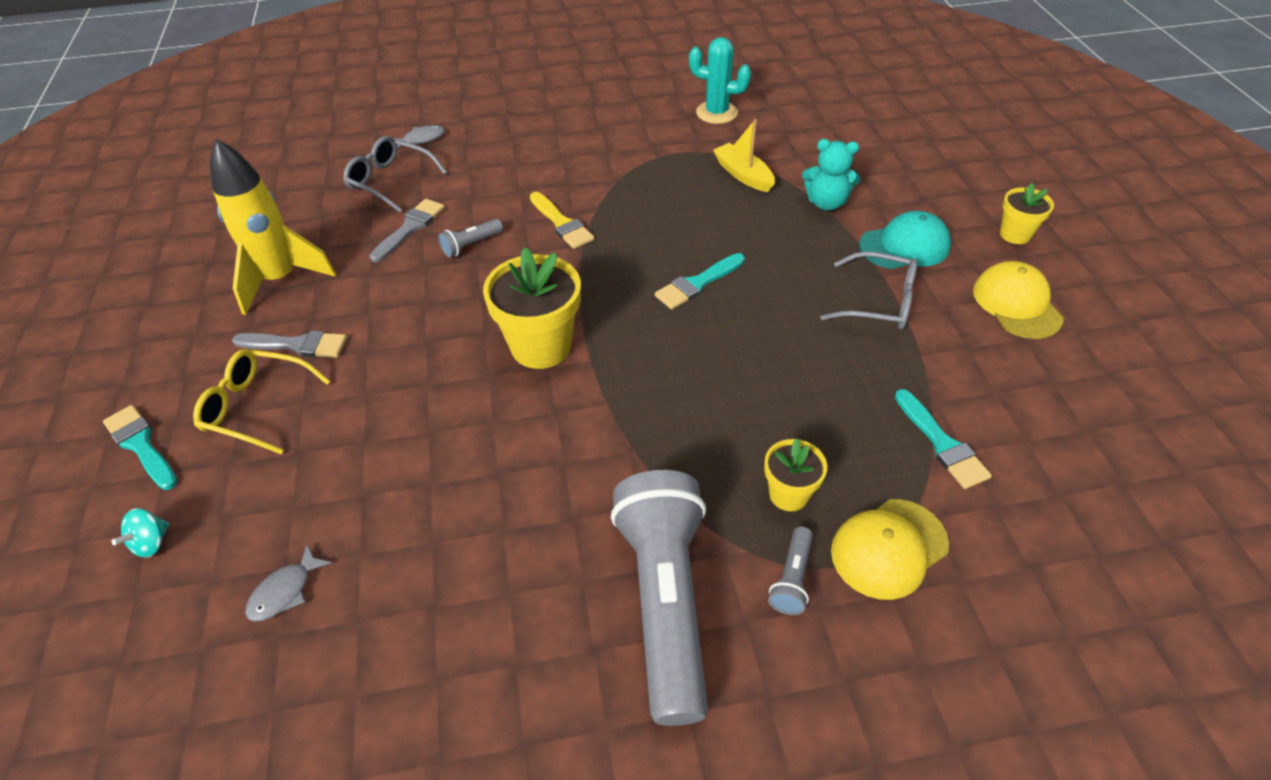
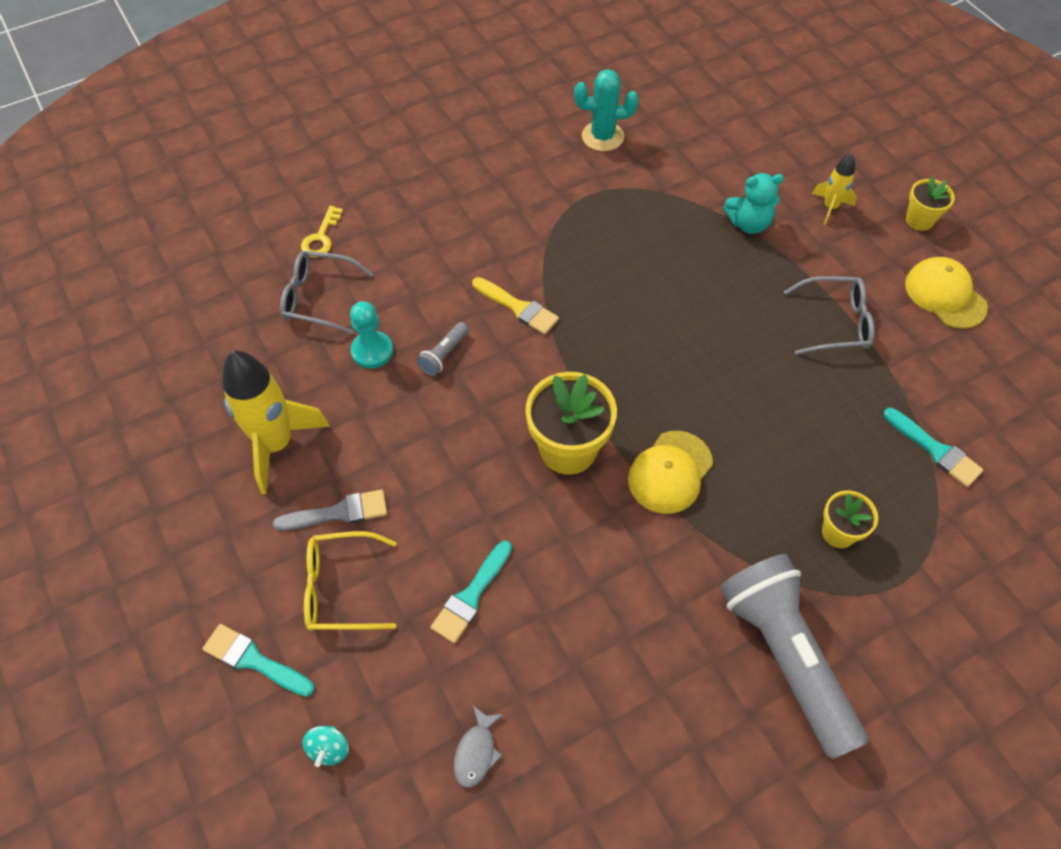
camera: 20 degrees left, 10 degrees up
grey brush [369,199,445,262] -> turquoise pawn [350,301,393,369]
grey fish [393,125,445,150] -> yellow key [301,206,343,257]
turquoise brush [655,253,745,309] -> turquoise brush moved to [431,541,512,643]
yellow boat [713,119,775,192] -> none
grey flashlight [768,526,813,615] -> none
yellow cap [831,499,949,600] -> yellow cap moved to [628,431,713,514]
turquoise cap [859,211,951,269] -> none
none -> yellow rocket [812,154,857,225]

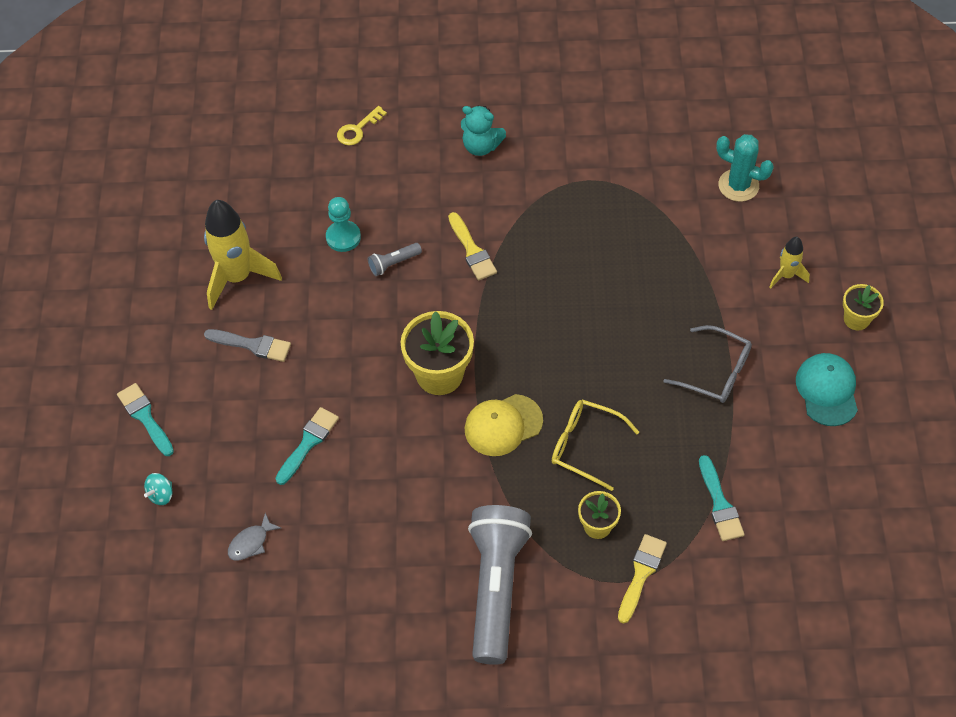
camera: 30 degrees right, 0 degrees up
grey glasses [280,251,373,335] -> none
yellow glasses [304,531,397,631] -> yellow glasses moved to [552,399,639,491]
turquoise brush [431,541,512,643] -> turquoise brush turned 150 degrees clockwise [275,407,339,485]
turquoise cactus [574,69,639,151] -> turquoise cactus moved to [716,134,774,202]
turquoise teddy bear [723,173,784,234] -> turquoise teddy bear moved to [461,106,506,156]
yellow cap [905,257,988,329] -> turquoise cap [796,353,858,426]
none -> yellow brush [618,534,667,624]

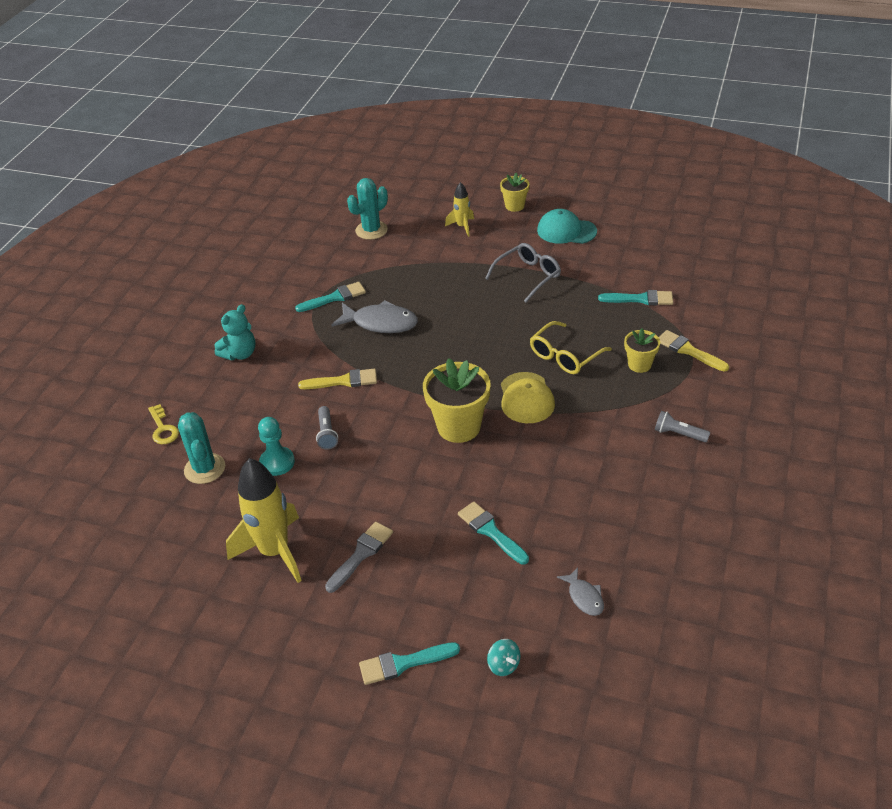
camera: 70 degrees left, 15 degrees down
grey flashlight [468,505,532,665] -> grey flashlight [655,411,711,443], size x0.40
none -> turquoise cactus [178,412,225,484]
none -> turquoise brush [295,282,366,312]
none -> grey fish [332,300,418,333]

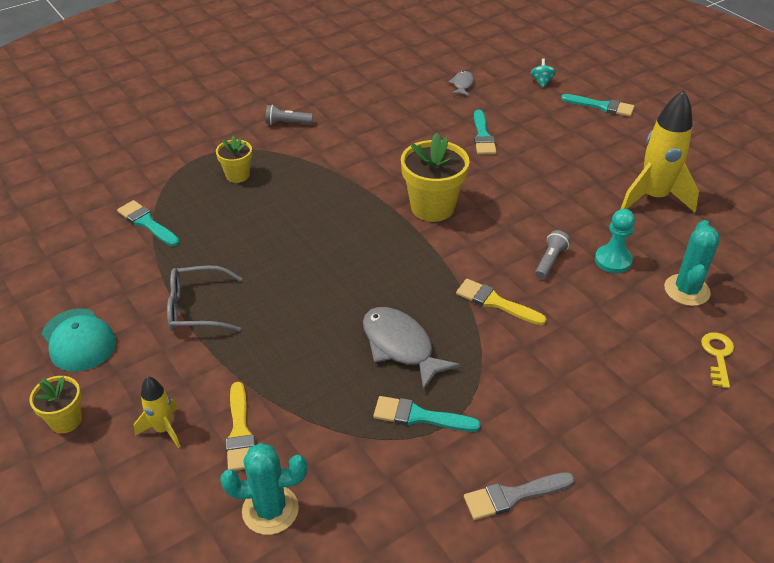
camera: 145 degrees left, 0 degrees up
turquoise teddy bear [214,304,255,361] -> none
grey brush [325,522,393,593] -> grey brush moved to [464,472,574,520]
yellow cap [501,372,555,423] -> none
yellow glasses [530,321,612,374] -> none
grey flashlight [655,411,711,443] -> grey flashlight turned 120 degrees clockwise [266,105,313,125]
yellow brush [659,330,729,372] -> yellow brush moved to [226,382,255,471]

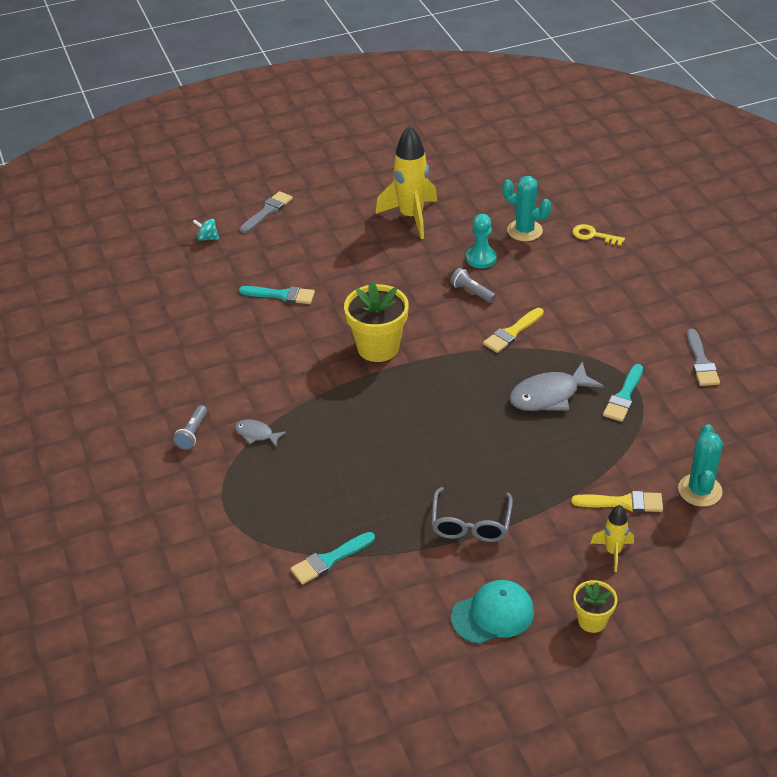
camera: 75 degrees left, 0 degrees up
yellow flower pot [216,136,252,183] -> none
grey fish [448,71,474,96] -> grey fish moved to [235,419,286,446]
turquoise brush [561,94,634,117] -> grey brush [240,191,293,233]

